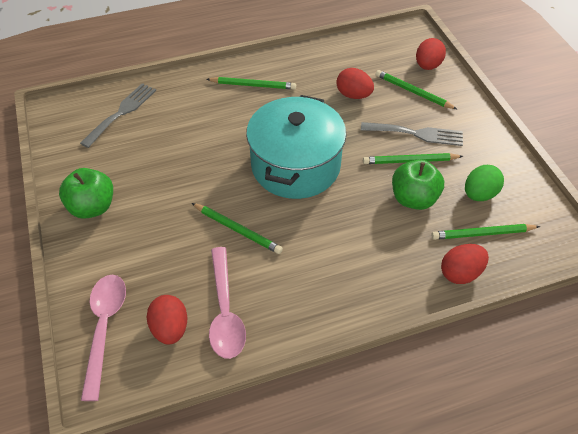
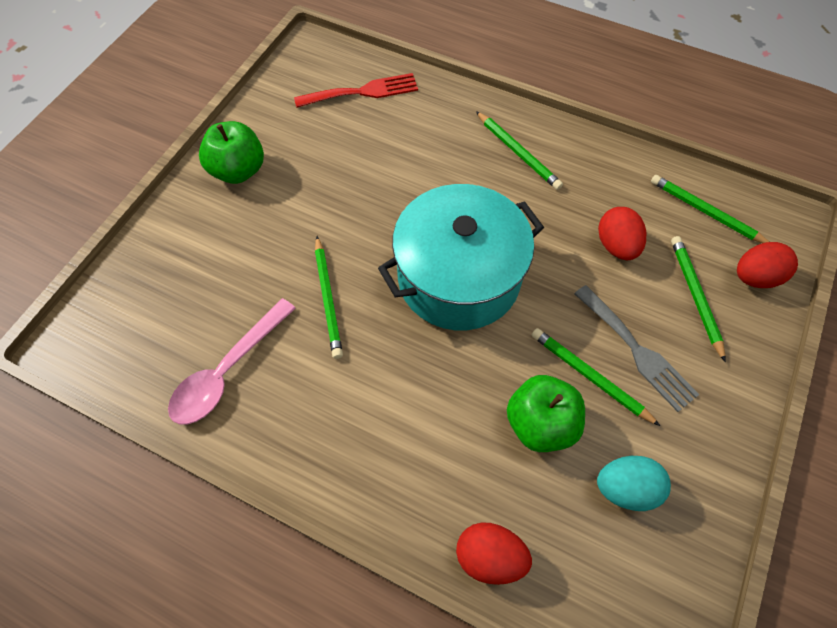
camera: 45 degrees right, 10 degrees up
grey fork [80,83,156,148] -> red fork [294,73,418,108]
pink spoon [81,275,126,401] -> none
red egg [147,295,187,345] -> none
green pencil [431,224,540,240] -> green pencil moved to [651,175,769,243]
green egg [465,165,504,201] -> turquoise egg [597,456,671,511]

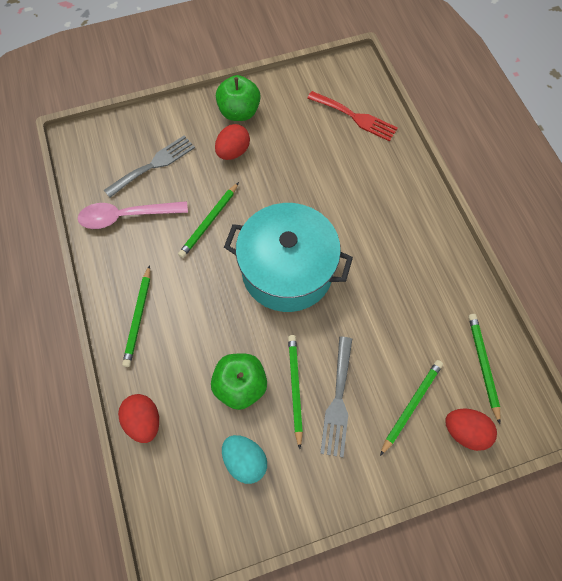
camera: 45 degrees right, 5 degrees up
green pencil [476,111,563,190] -> green pencil moved to [122,265,150,367]
red egg [598,207,646,260] -> red egg moved to [215,124,250,160]
none -> grey fork [104,136,195,197]

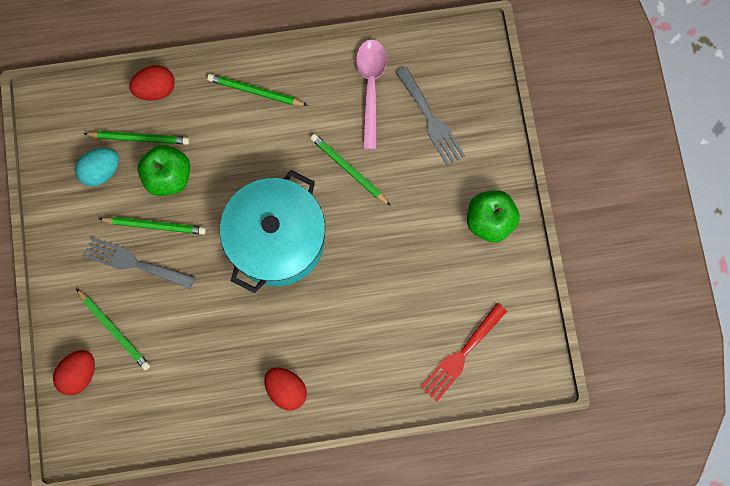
camera: 100 degrees right, 10 degrees up
red egg [215,124,250,160] -> red egg moved to [264,367,307,410]
green pencil [469,314,501,424] -> green pencil moved to [84,131,189,145]

